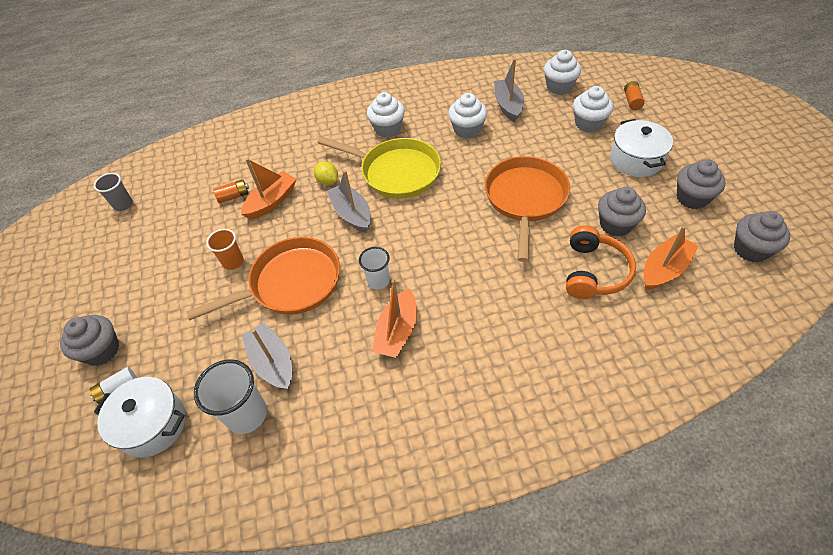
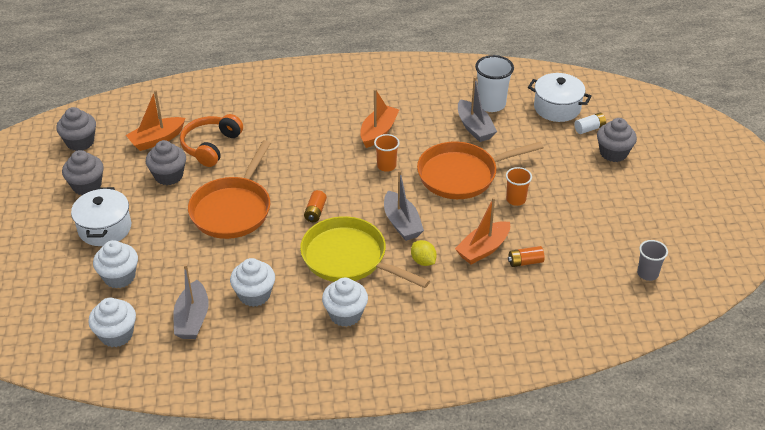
camera: 175 degrees left, 10 degrees down
white cup [359,247,390,289] -> orange cup [374,134,400,172]
orange battery [624,81,644,110] -> orange battery moved to [304,190,327,222]

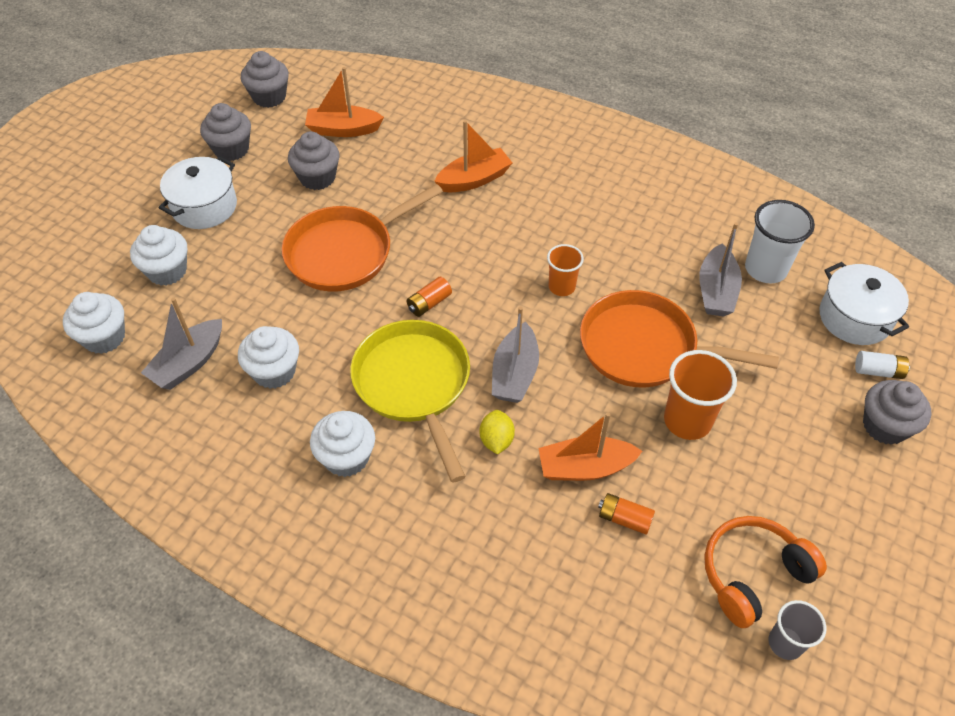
camera: 35 degrees right, 10 degrees up
orange headphones [180,114,243,167] -> orange headphones moved to [704,516,827,628]
orange boat [360,89,399,148] -> orange boat moved to [434,120,512,192]
orange cup [506,167,532,206] -> orange cup [664,350,737,440], size x1.60

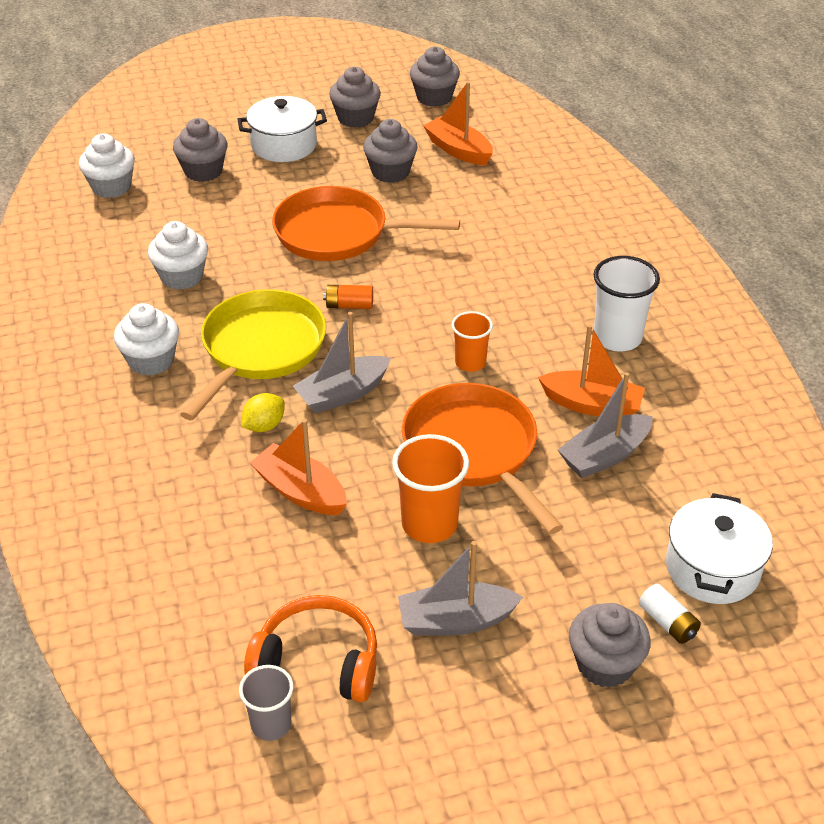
camera: 45 degrees right, 10 degrees down
white cupcake [130,225,187,286] -> grey cupcake [173,118,227,182]
grey boat [141,298,222,390] -> grey boat moved to [398,541,523,636]
orange boat [434,120,512,192] -> orange boat moved to [538,324,645,416]
orange battery [598,493,655,535] -> none
white cup [745,200,815,283] -> white cup moved to [593,256,660,352]

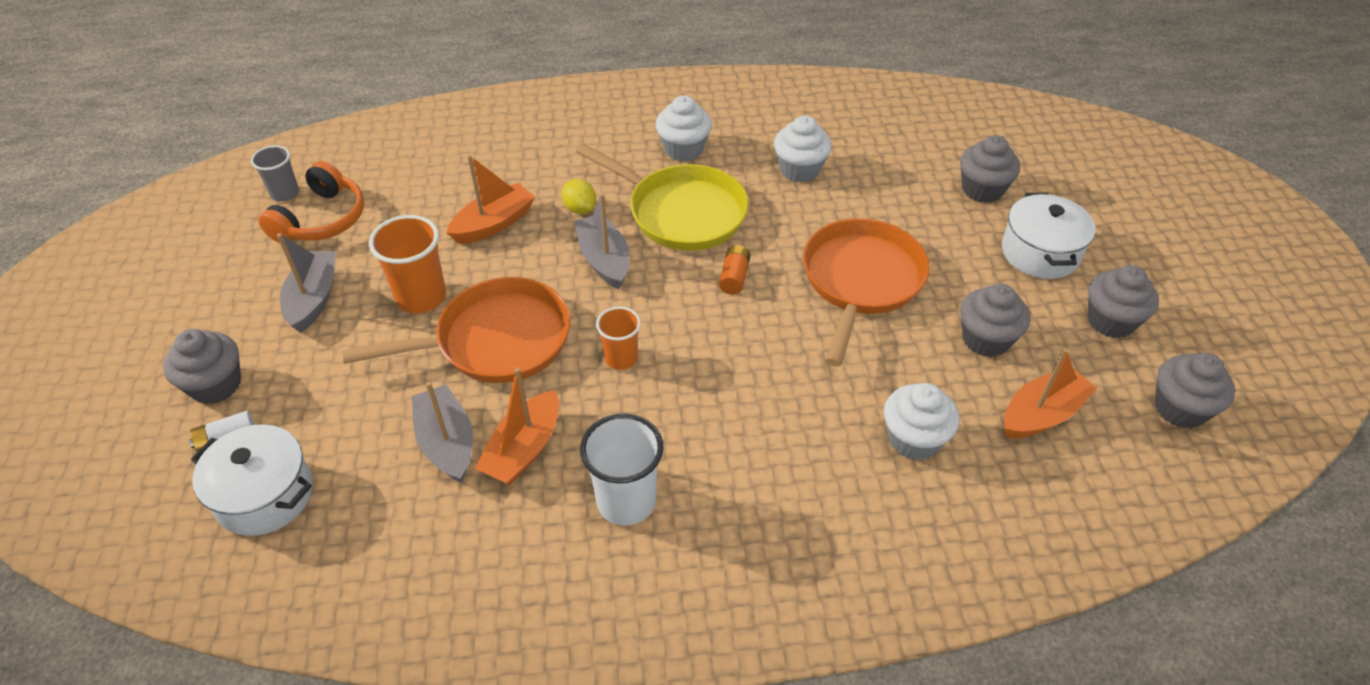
camera: 100 degrees right, 5 degrees up
white cupcake [79,134,135,198] -> white cupcake moved to [884,383,959,460]

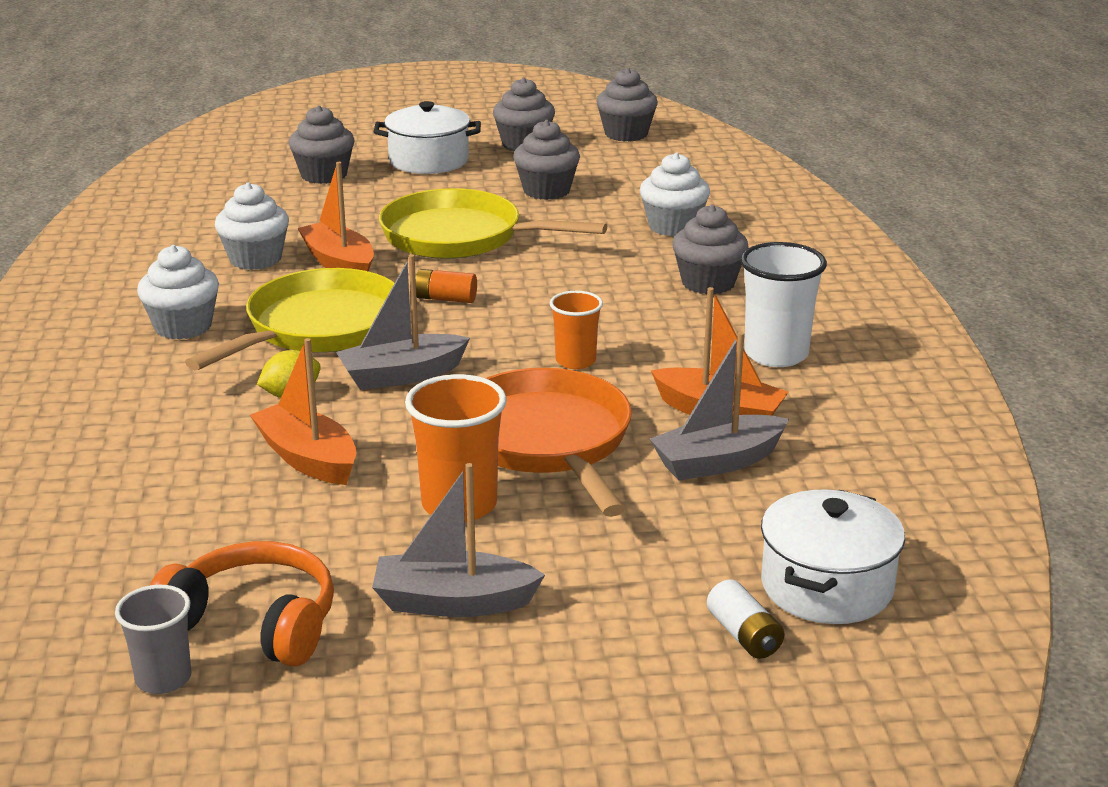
camera: 90 degrees left, 20 degrees down
grey cupcake [163,329,241,404] -> grey cupcake moved to [672,204,748,294]
orange pan [803,218,930,366] -> yellow pan [379,188,607,259]
orange boat [1004,348,1097,438] -> orange boat moved to [297,162,374,272]

